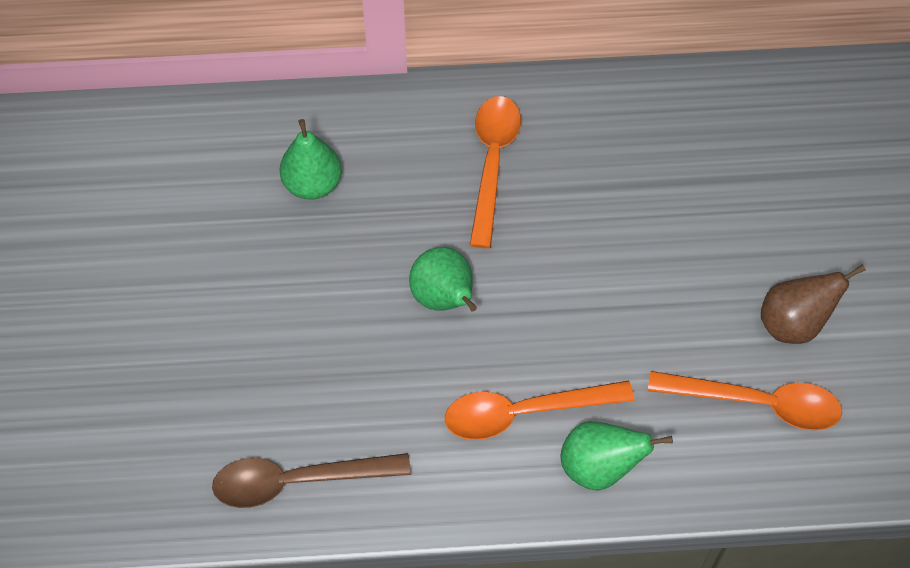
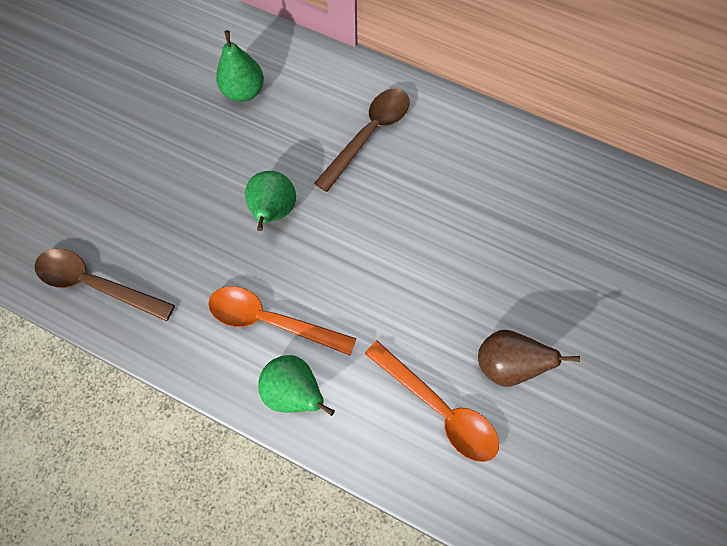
camera: 30 degrees right, 10 degrees up
orange spoon [470,96,521,248] -> brown spoon [315,89,409,192]

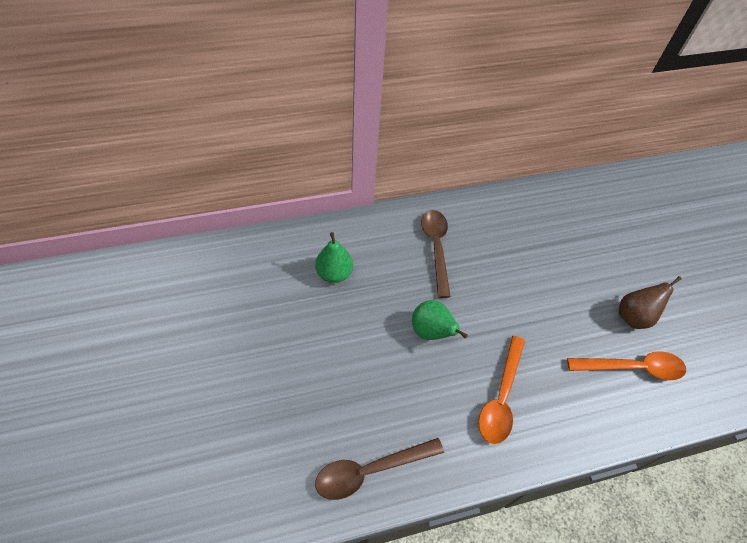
camera: 45 degrees left, 15 degrees down
orange spoon [208,286,356,356] -> orange spoon turned 45 degrees counterclockwise [478,336,525,444]
green pear [258,355,335,416] -> none

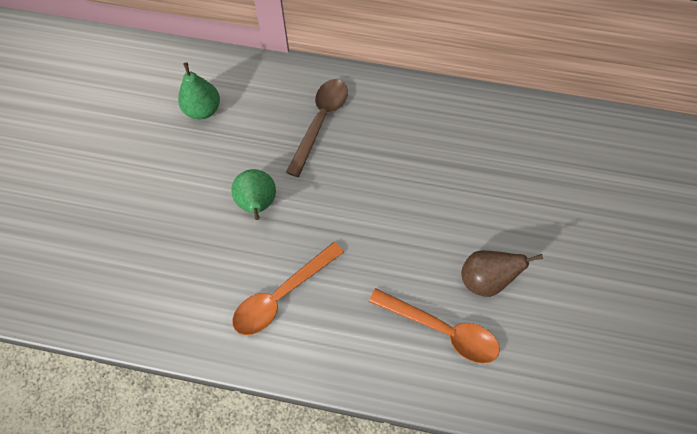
camera: 30 degrees right, 10 degrees up
brown spoon [315,438,444,500] -> none

